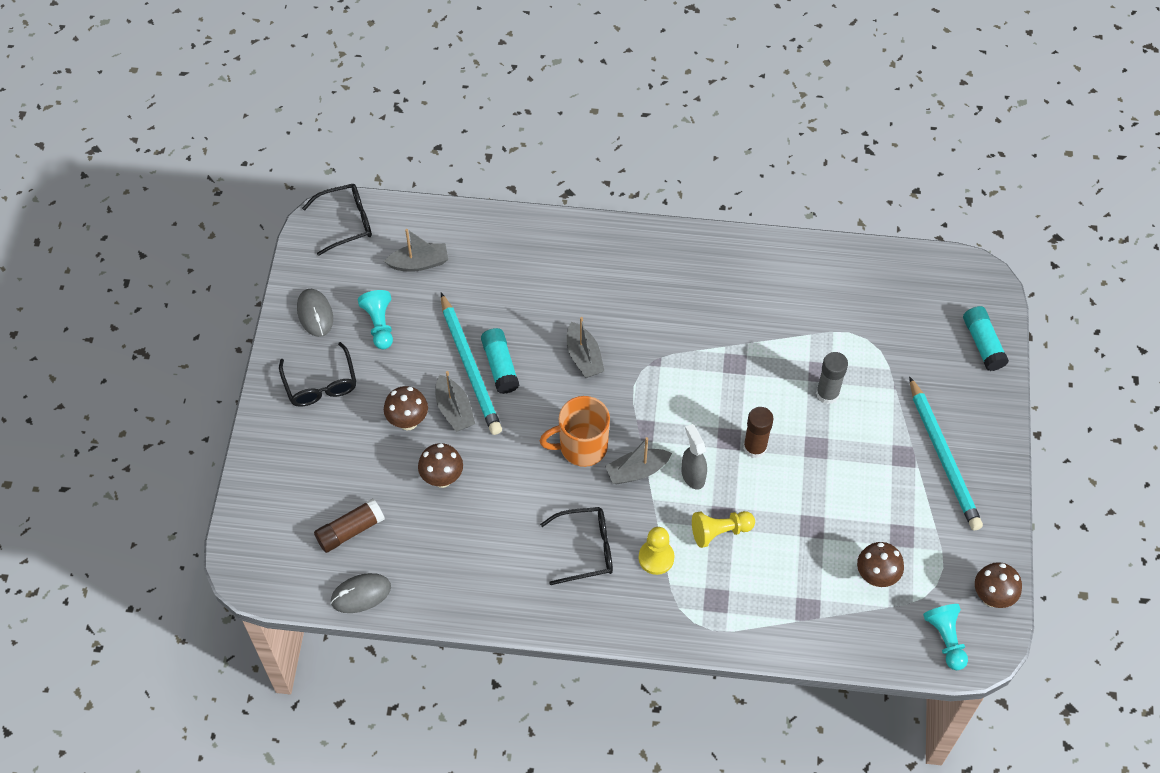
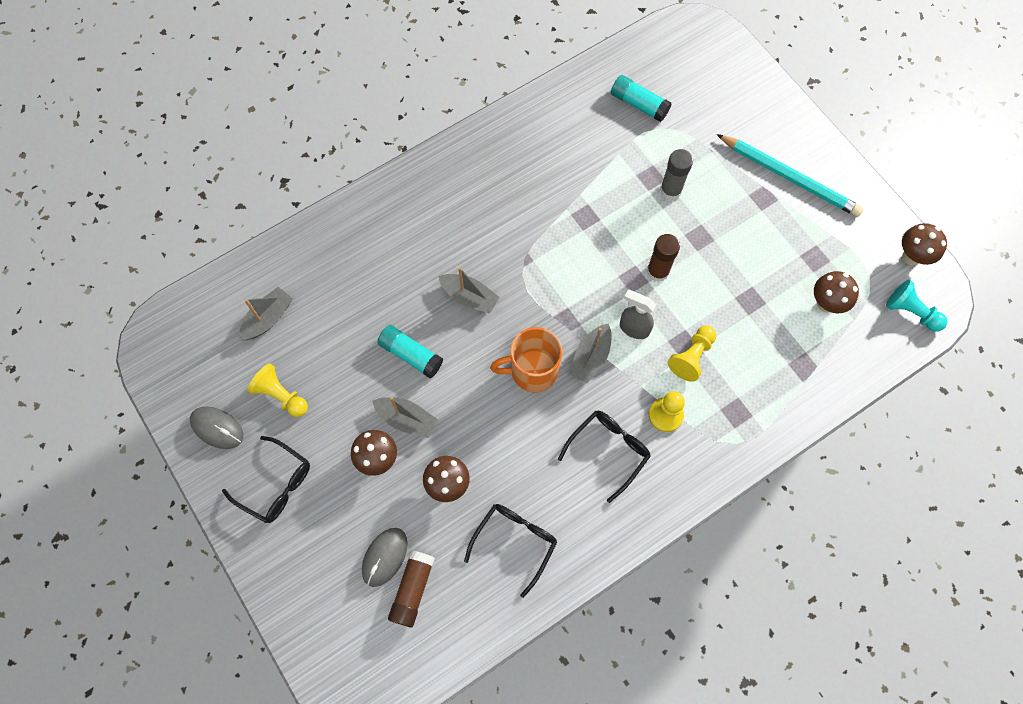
camera: 40 degrees left, 10 degrees up
black glasses [302,184,372,256] -> black glasses moved to [464,504,557,598]
grey mouse [331,573,391,613] -> grey mouse moved to [362,528,408,587]
turquoise pawn [358,290,393,349] -> yellow pawn [247,363,308,417]
turquoise pencil [441,293,502,435] -> none
orange mug [540,396,610,467] -> orange mug turned 45 degrees clockwise [490,327,562,393]
turquoise glue stick [963,306,1009,371] -> turquoise glue stick moved to [611,75,672,122]

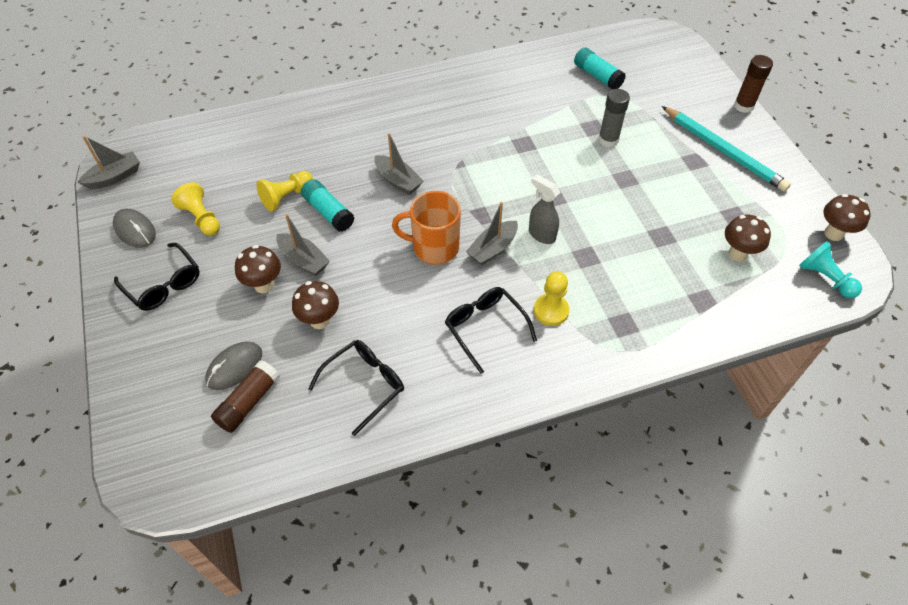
camera: 15 degrees right, 15 degrees down
grey boat [239,287,293,340] -> grey boat moved to [77,136,140,189]
black glasses [558,410,651,503] -> black glasses turned 90 degrees counterclockwise [445,287,537,374]
brown glue stick [647,234,680,282] -> brown glue stick moved to [734,55,773,113]
yellow pawn [668,325,717,382] -> yellow pawn moved to [256,171,313,211]

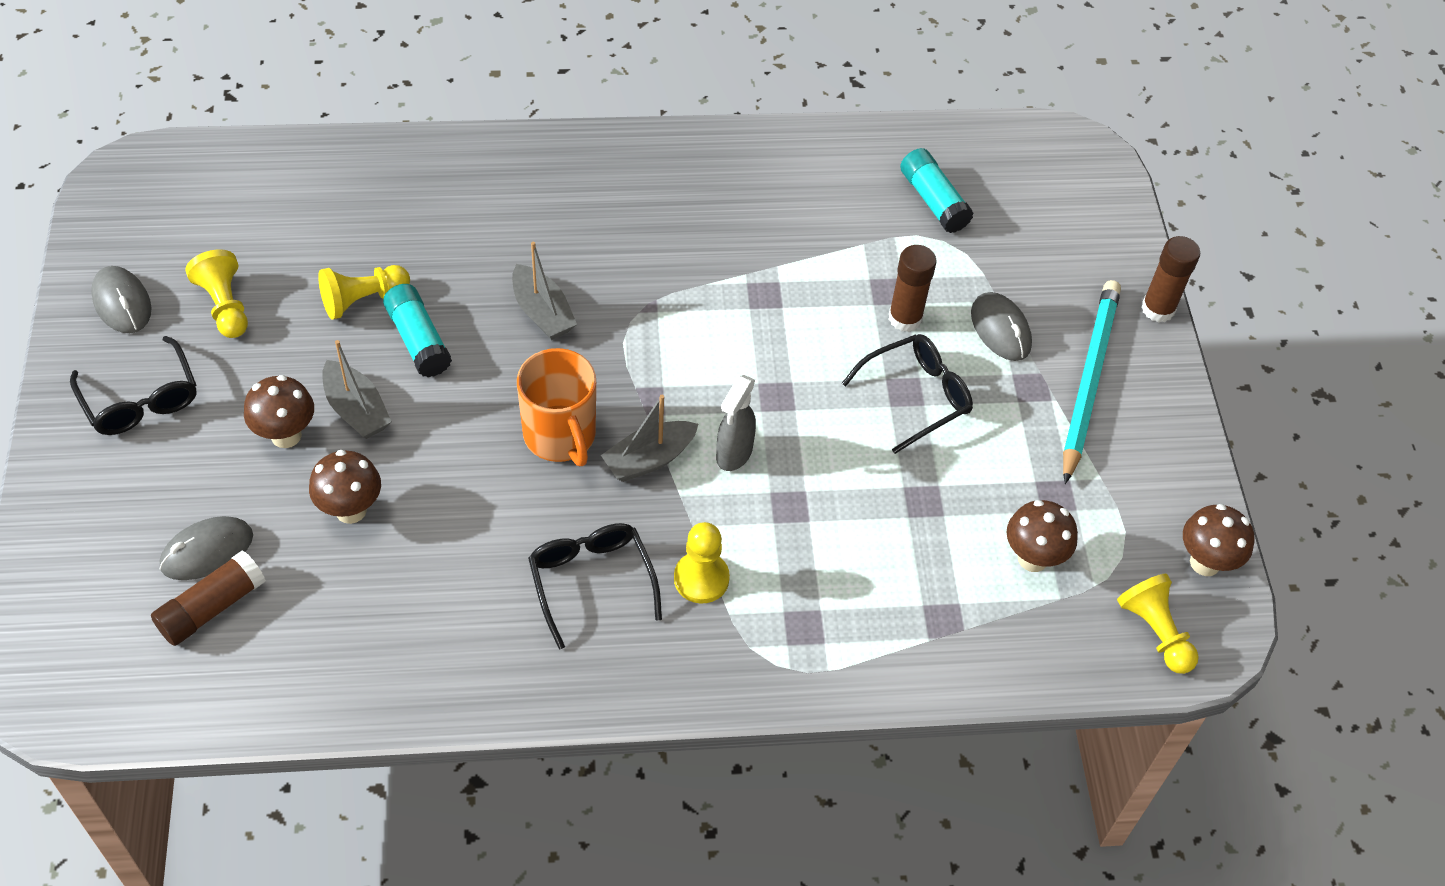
camera: 10 degrees right, 0 degrees up
grey boat [77,136,140,189] -> none
black glasses [308,340,404,436] -> black glasses moved to [842,334,973,454]
orange mug [392,191,461,265] -> orange mug turned 135 degrees counterclockwise [517,348,596,466]
grey spray bottle [529,174,561,244] -> grey spray bottle turned 120 degrees counterclockwise [716,375,756,471]
grey glue stick [598,89,630,147] -> brown glue stick [888,245,937,332]
turquoise pencil [662,106,791,192] -> turquoise pencil turned 135 degrees counterclockwise [1063,280,1121,484]
turquoise pawn [799,241,862,298] -> yellow pawn [1117,574,1199,674]
none -> grey mouse [971,292,1032,361]

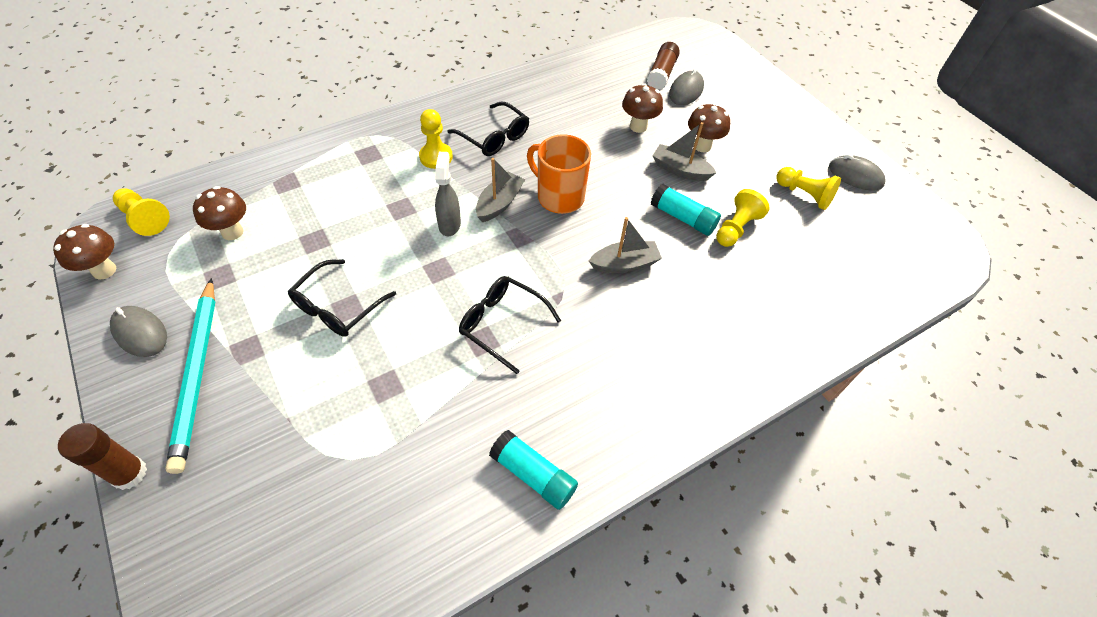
camera: 155 degrees right, 0 degrees up
black glasses [70,336,197,435] -> black glasses moved to [459,276,561,374]
grey boat [512,242,577,340] -> grey boat turned 135 degrees clockwise [589,217,662,273]
brown glue stick [888,245,937,332] -> none
turquoise glue stick [900,148,974,233] -> turquoise glue stick moved to [489,430,578,510]
grey mouse [971,292,1032,361] -> grey mouse moved to [110,306,167,357]

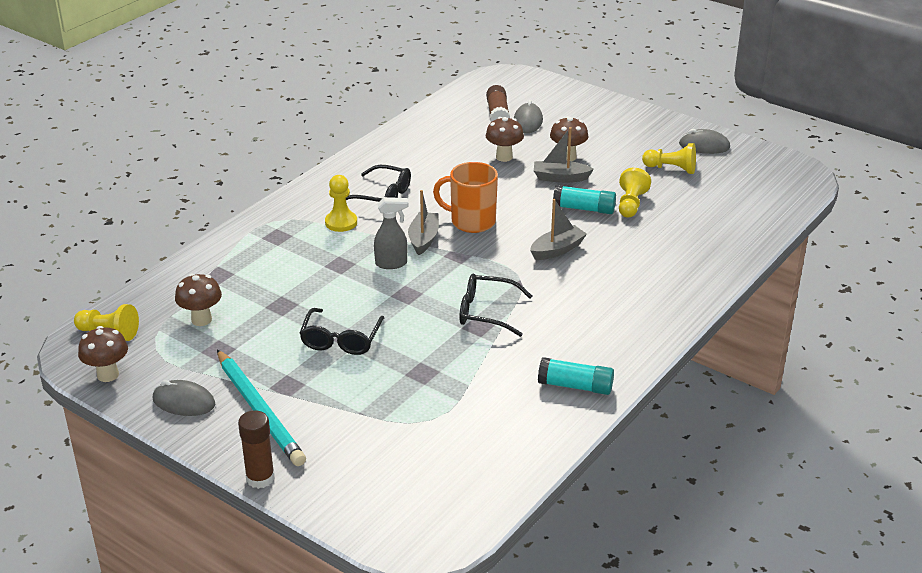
camera: 20 degrees left, 20 degrees down
grey spray bottle [435,152,461,236] -> grey spray bottle turned 105 degrees clockwise [374,197,409,269]

